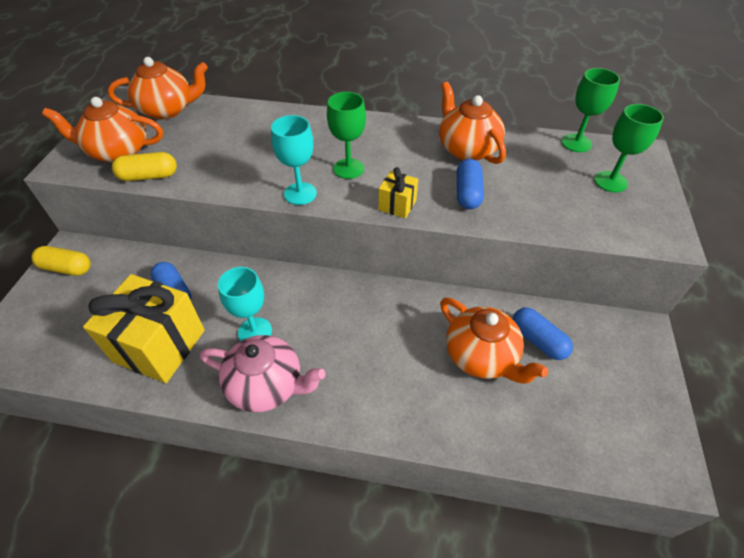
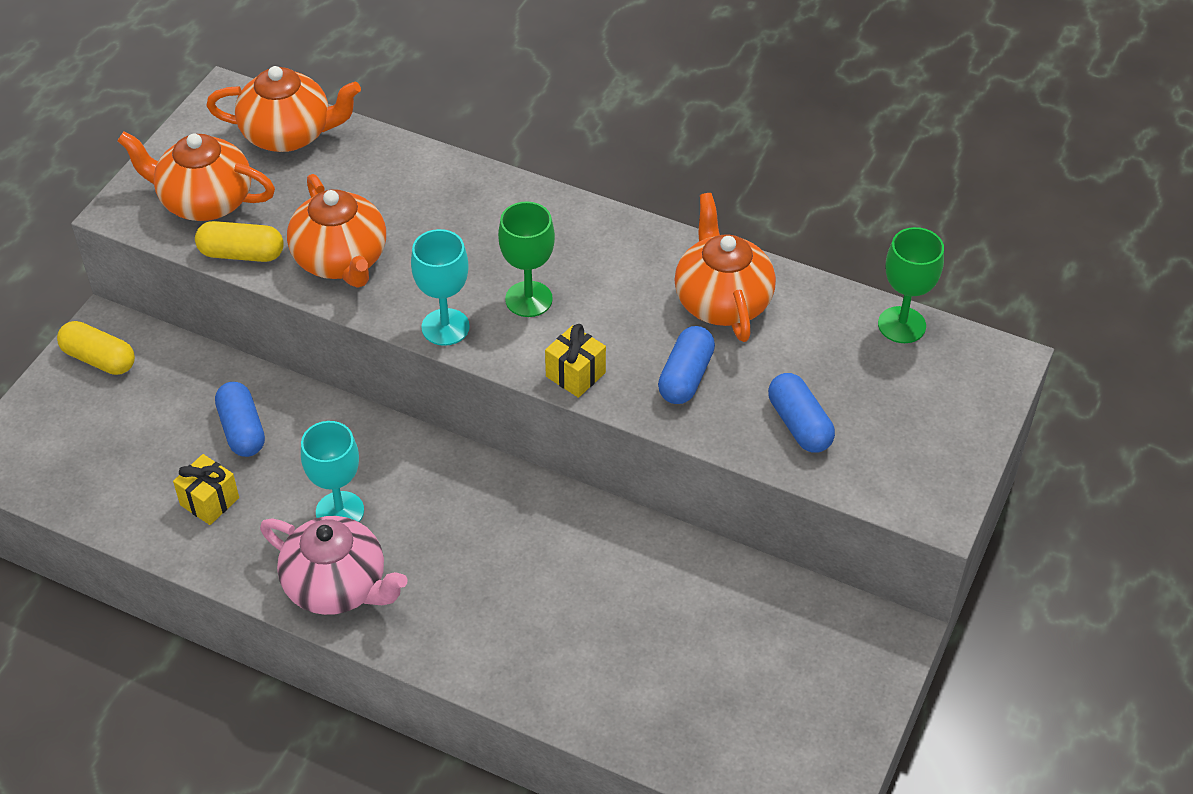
camera: 15 degrees right, 0 degrees up
yellow gift [83,274,205,383] -> yellow gift [173,454,239,525], size x0.46
orange teapot [440,298,548,383] -> orange teapot moved to [287,174,386,287]
blue capsule [513,307,573,360] -> blue capsule moved to [768,373,835,453]
green goblet [594,104,664,192] -> none

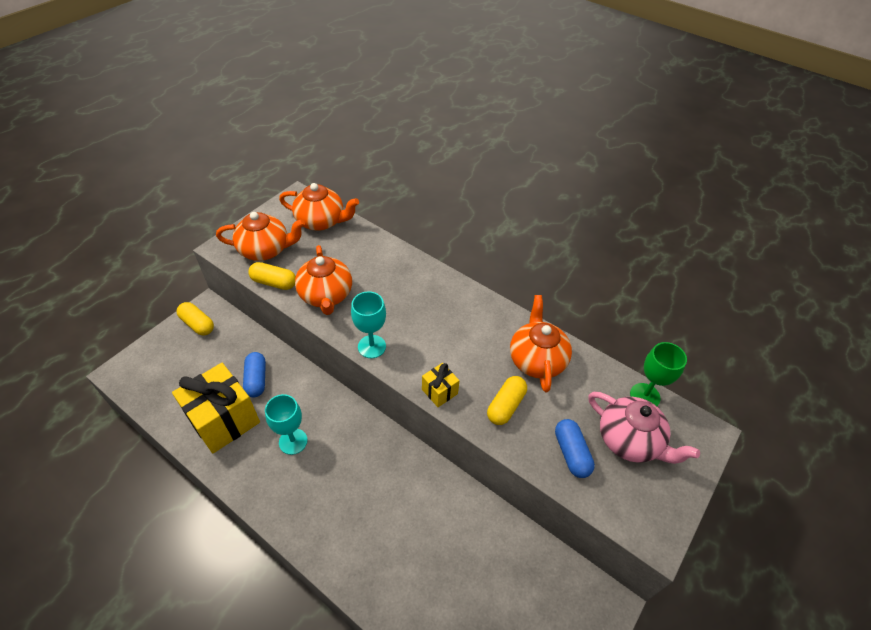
camera: 10 degrees right, 0 degrees up
orange teapot [117,132,275,221] -> orange teapot turned 150 degrees clockwise [216,212,305,261]
yellow gift [173,454,239,525] -> yellow gift [172,363,260,453], size x2.15
pink teapot [260,516,408,615] -> pink teapot moved to [588,392,700,464]
green goblet [498,201,555,317] -> none
blue capsule [658,326,715,404] -> yellow capsule [487,376,527,425]

